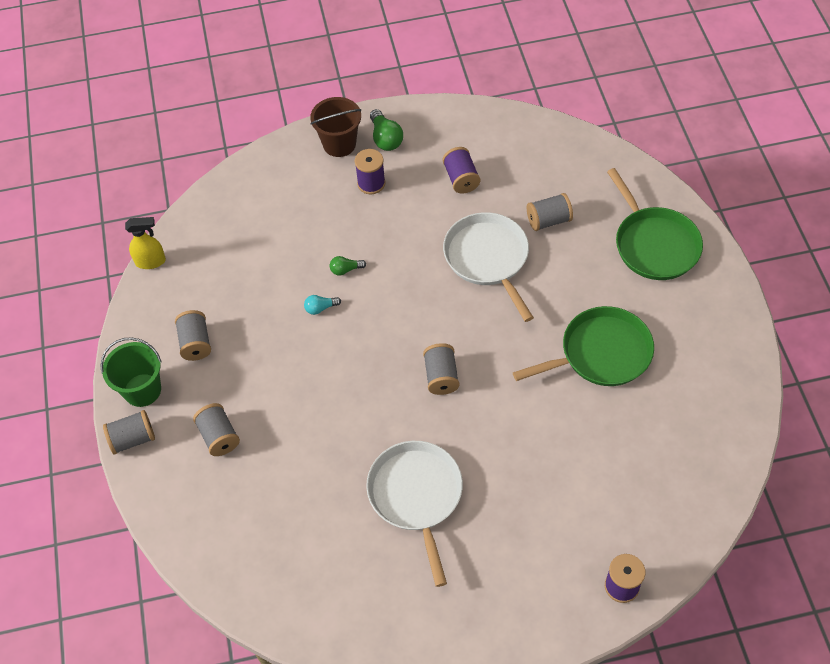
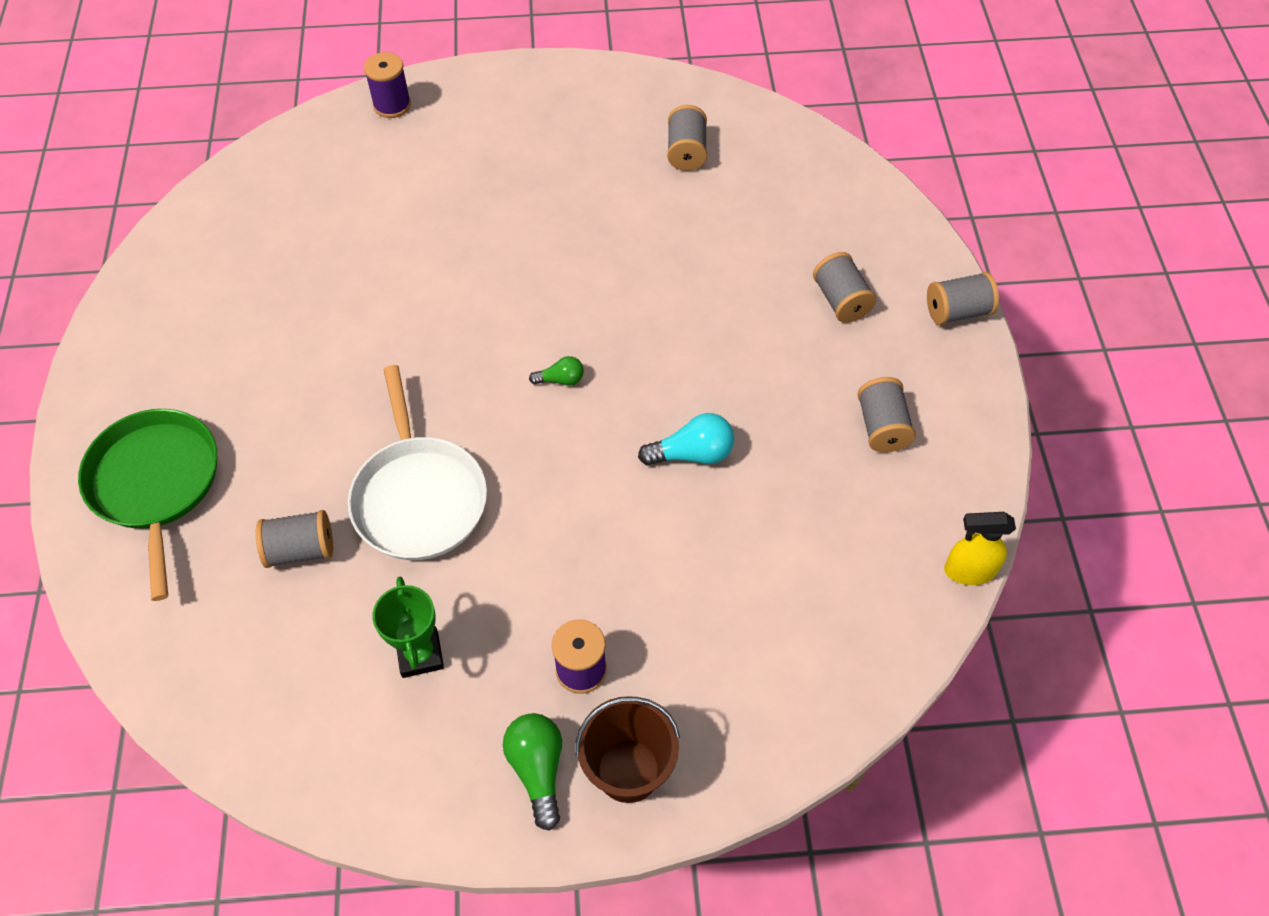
camera: 175 degrees left, 0 degrees up
green bucket [100,337,162,407] -> none
turquoise light bulb [304,295,341,315] -> turquoise light bulb [638,413,734,466], size x1.67
green light bulb [330,256,366,276] -> green light bulb moved to [529,356,584,386]
white pan [366,441,463,587] -> none
grey spool [423,343,459,395] -> grey spool moved to [667,105,707,171]
purple spool [443,147,480,194] -> green trophy [372,577,444,678]
green pan [513,306,654,386] -> none

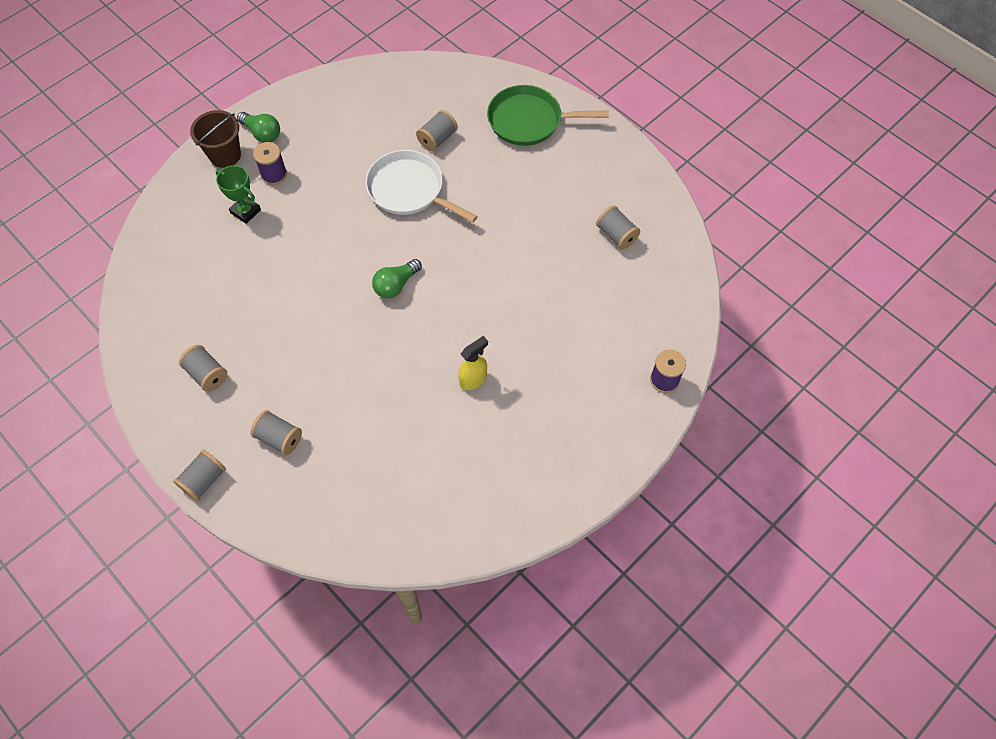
camera: 140 degrees right, 5 degrees up
green pan [78,409,217,601] -> green pan turned 150 degrees clockwise [487,85,609,146]
green trophy [372,577,444,678] -> green trophy moved to [216,165,261,224]
green light bulb [529,356,584,386] -> green light bulb [372,259,422,298], size x1.67
turquoise light bulb [638,413,734,466] -> none
grey spool [667,105,707,171] -> grey spool moved to [596,205,640,250]
yellow spray bottle [944,512,1016,585] -> yellow spray bottle moved to [458,336,488,390]

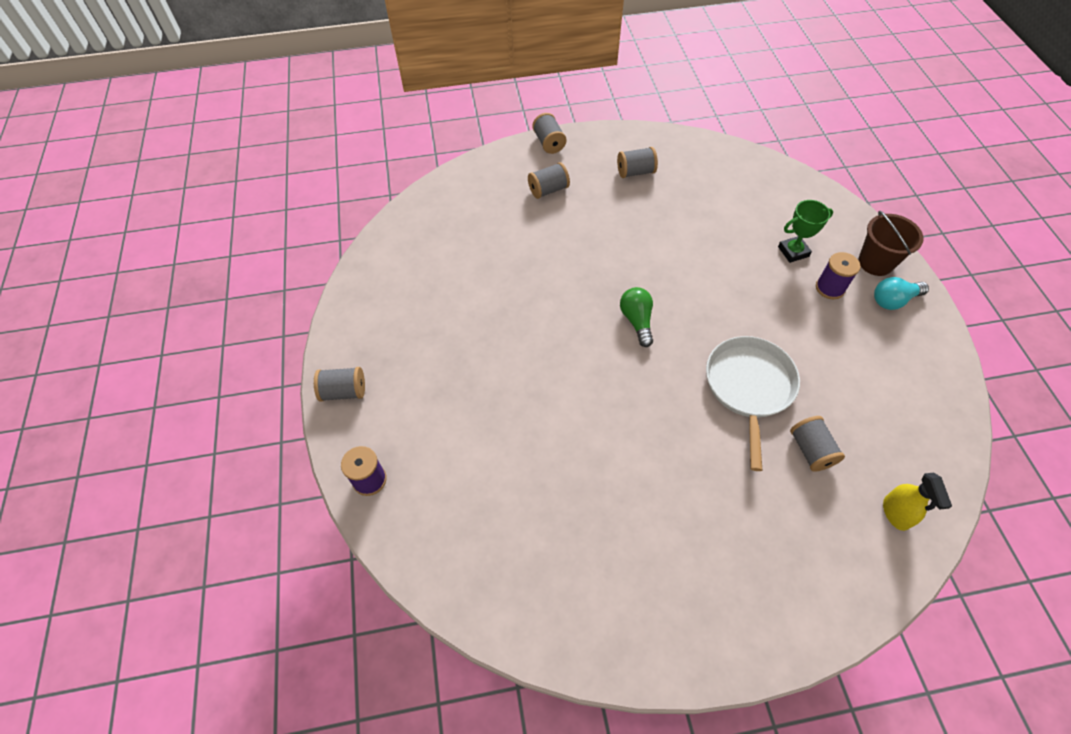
camera: 125 degrees right, 5 degrees down
green light bulb [237,112,280,143] -> turquoise light bulb [874,277,929,310]
white pan [365,150,478,222] -> white pan turned 60 degrees counterclockwise [706,336,800,471]
yellow spray bottle [458,336,488,390] -> yellow spray bottle moved to [883,473,952,531]
green pan [487,85,609,146] -> none
grey spool [596,205,640,250] -> grey spool moved to [314,367,365,402]

